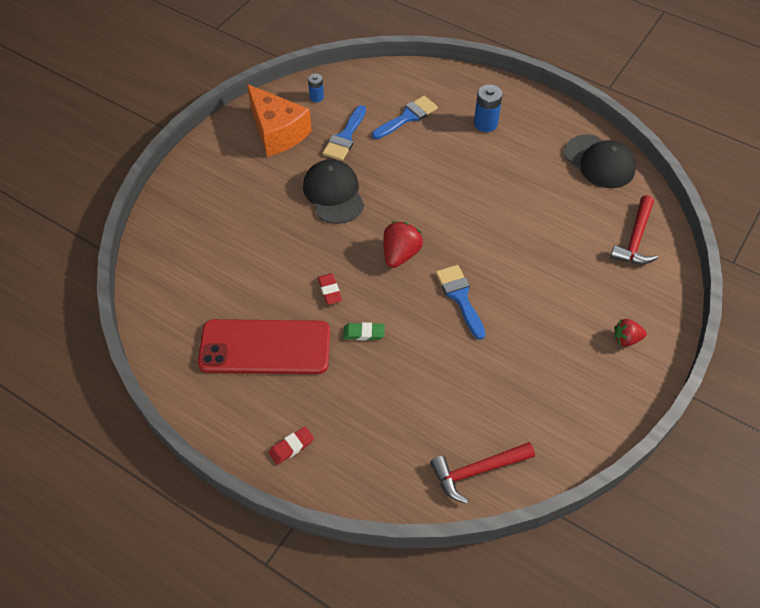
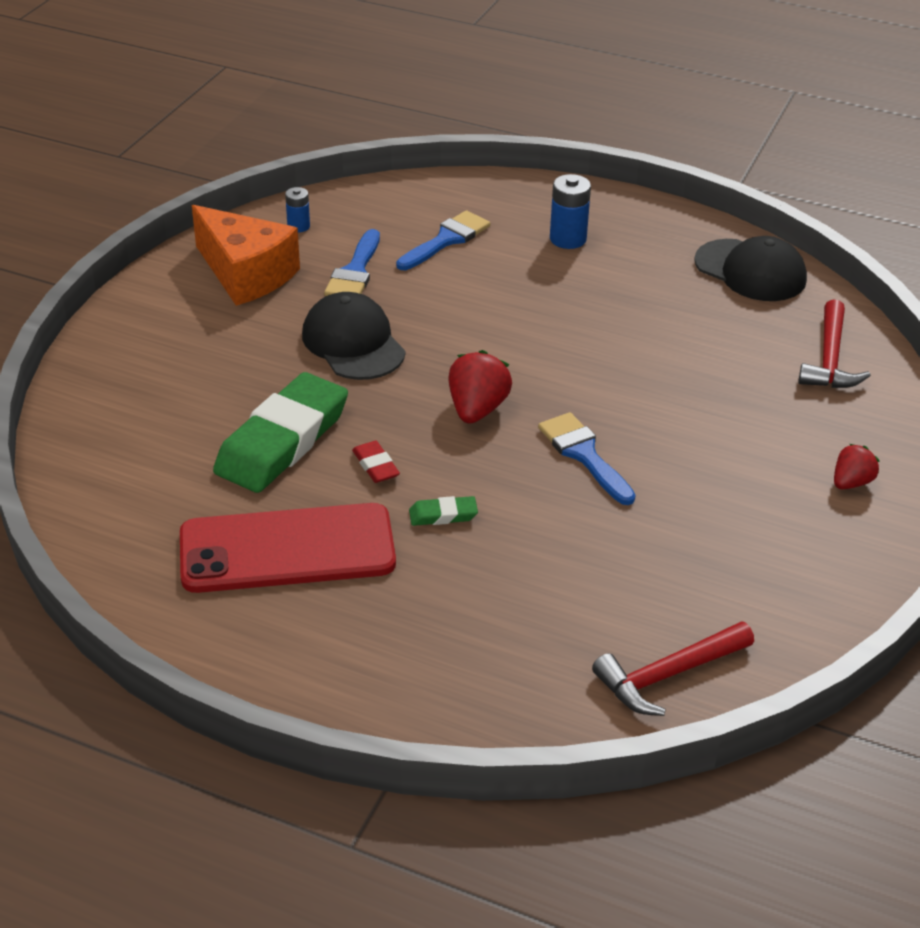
camera: 10 degrees left, 15 degrees down
red eraser [269,426,314,465] -> none
red strawberry [614,319,647,347] -> red strawberry turned 150 degrees clockwise [834,444,879,489]
none -> green eraser [213,372,348,493]

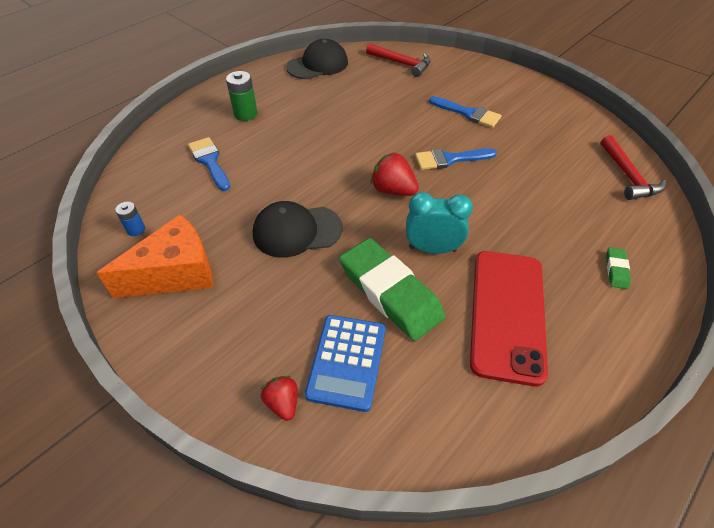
camera: 70 degrees left, 10 degrees up
blue brush [324,229,380,296] -> blue brush moved to [429,96,501,128]
red eraser [352,441,400,483] -> turquoise clock [406,192,473,254]
green eraser [409,496,478,526] -> green eraser moved to [606,248,631,289]
blue battery [550,174,591,249] -> green battery [226,71,257,121]
red strawberry [834,444,879,489] -> red strawberry moved to [261,376,297,421]
none -> blue calculator [305,315,386,412]

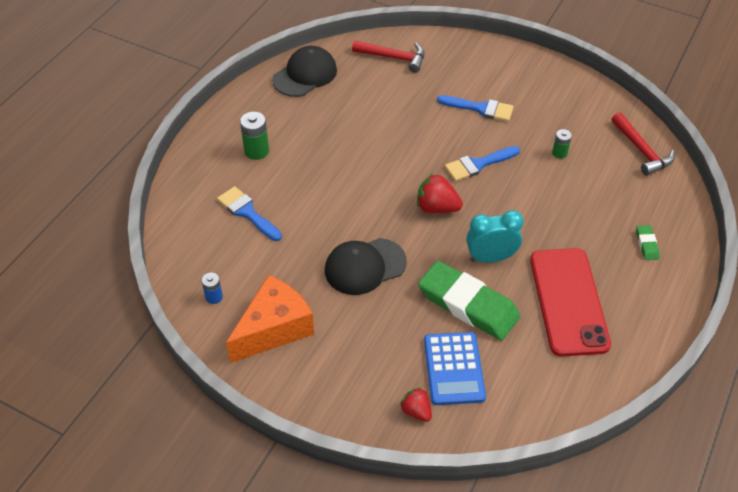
camera: 15 degrees left, 0 degrees up
none -> green battery [552,129,572,159]

